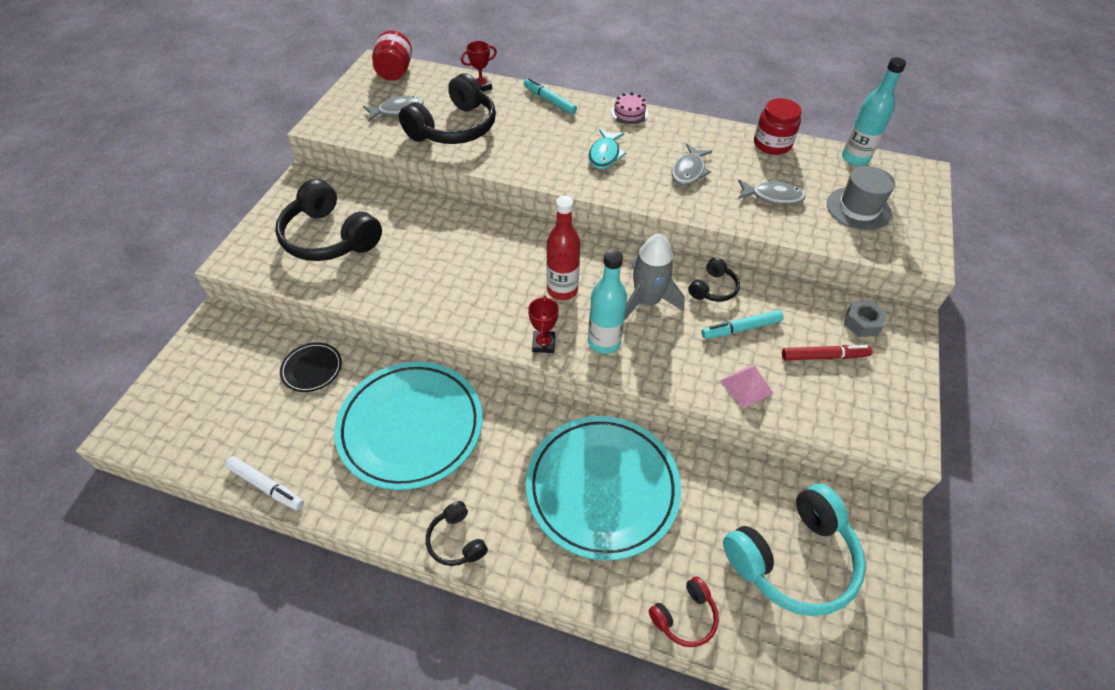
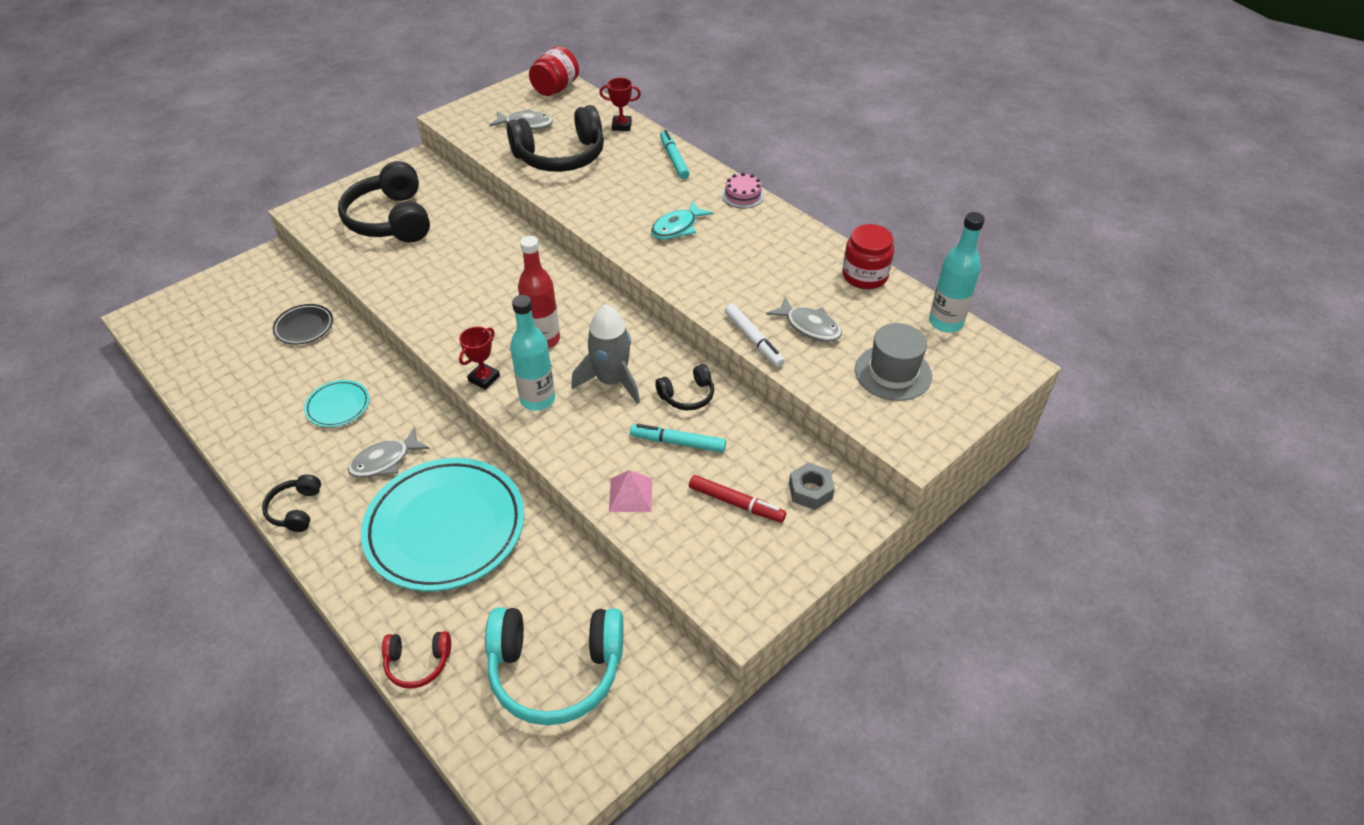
camera: 30 degrees right, 5 degrees down
white marker [225,456,304,510] -> white marker moved to [724,304,785,367]
turquoise plate [334,362,483,490] -> turquoise plate [304,380,369,427], size x0.44
grey fish [672,144,712,185] -> grey fish moved to [348,427,430,478]

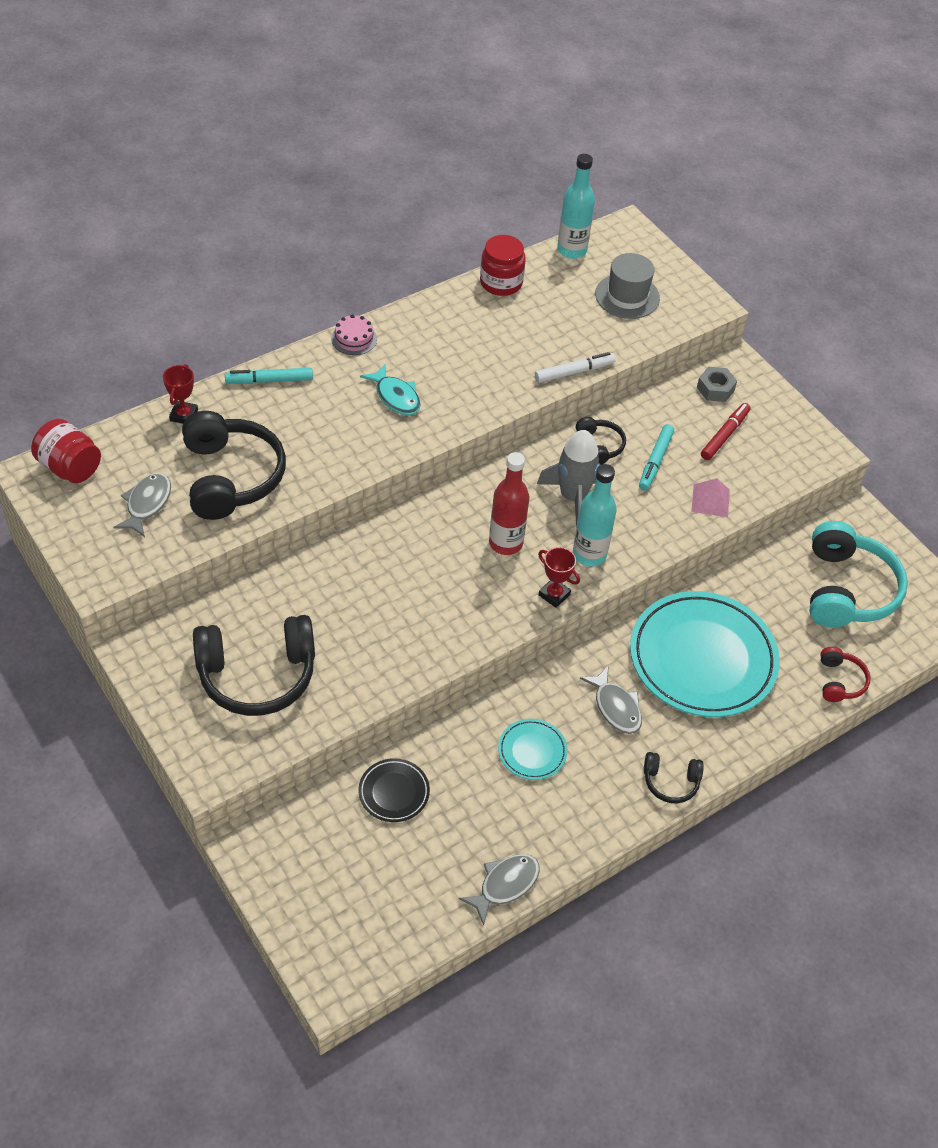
camera: 85 degrees left, 5 degrees up
grey fish [766,297,842,342] -> grey fish moved to [459,854,540,926]

